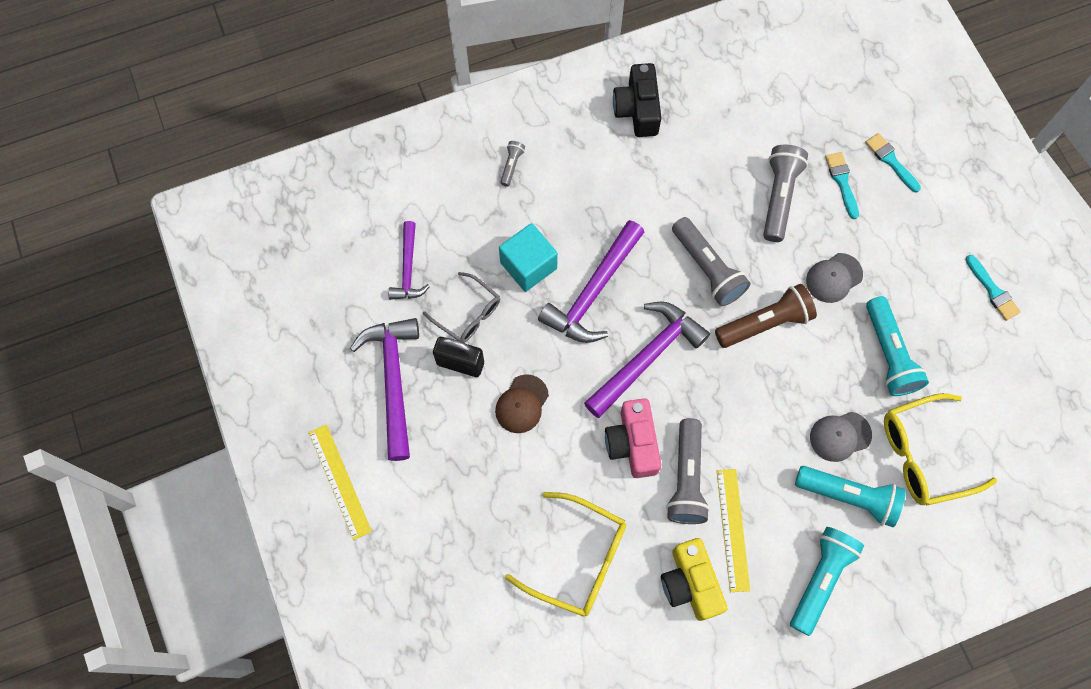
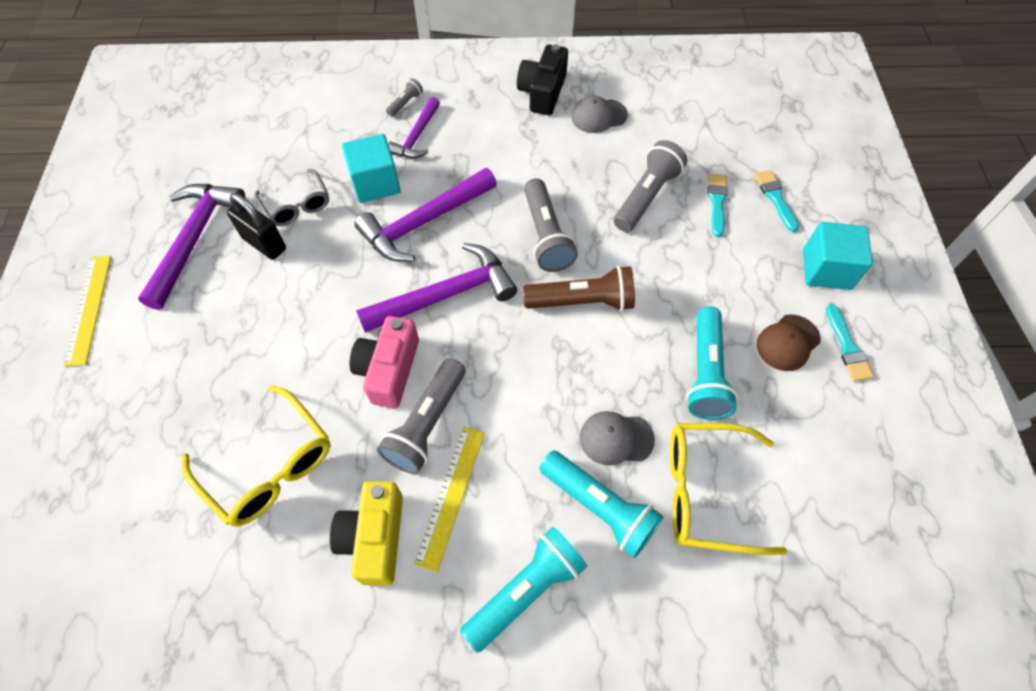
camera: 20 degrees right, 10 degrees down
purple hammer [388,221,430,300] -> purple hammer moved to [388,97,440,159]
brown cap [495,374,549,433] -> brown cap moved to [757,314,820,371]
grey cap [806,253,863,303] -> grey cap moved to [571,96,628,133]
none -> turquoise cube [803,222,873,290]

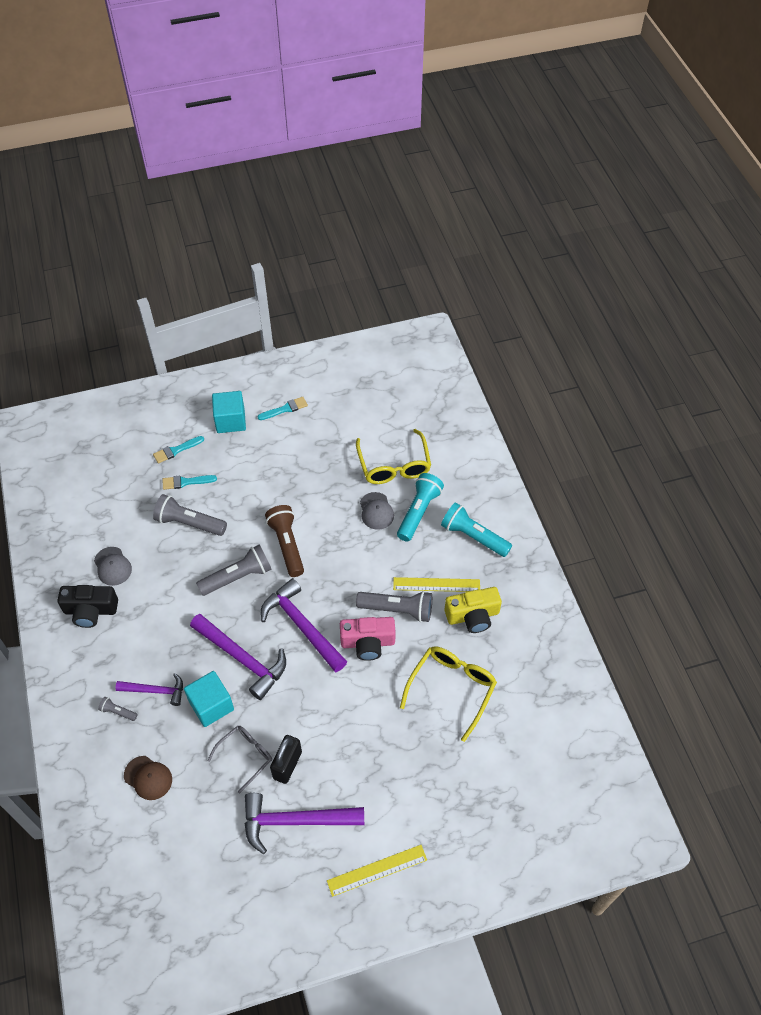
camera: 105 degrees left, 5 degrees down
turquoise flashlight [686,307,738,420] -> none
brown cap [757,314,820,371] -> brown cap moved to [124,756,172,800]

